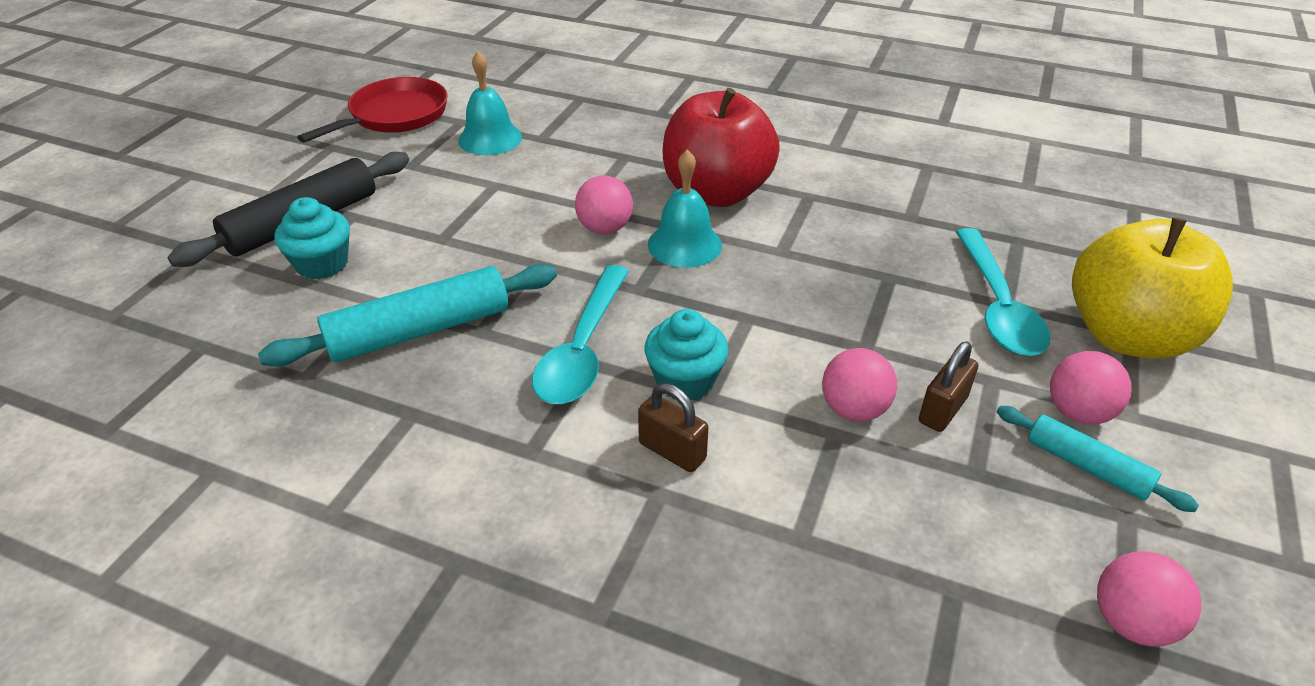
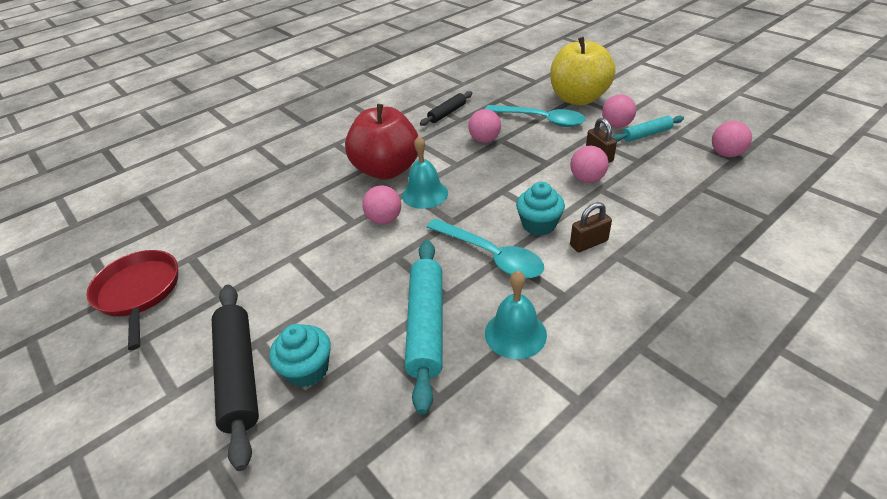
camera: 60 degrees left, 0 degrees up
turquoise bell [458,51,522,155] -> turquoise bell moved to [485,271,547,359]
none -> black rolling pin [420,91,472,126]
none -> pink ball [468,109,501,143]

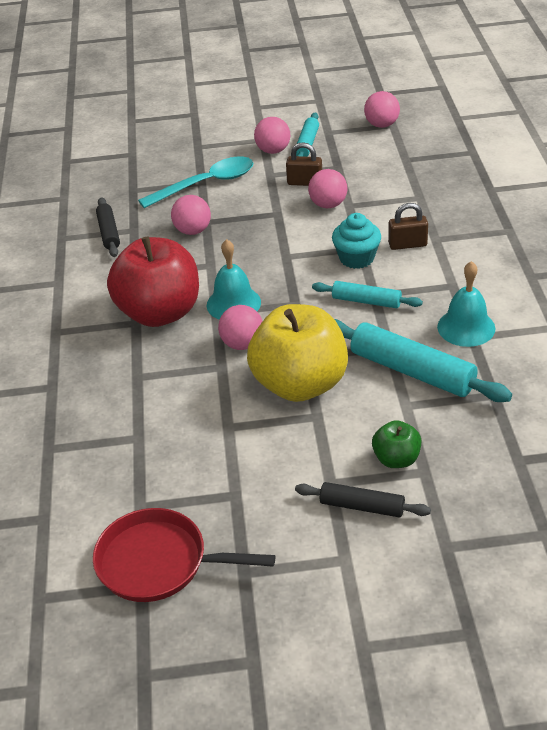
camera: 55 degrees left, 0 degrees up
black rolling pin [212,285,259,471] -> black rolling pin [295,482,431,517], size x0.57
turquoise cupcake [269,324,331,387] -> green apple [372,420,421,468]
turquoise spoon [427,219,544,279] -> turquoise rolling pin [312,281,423,308]
yellow apple [550,37,616,105] -> yellow apple moved to [247,304,348,402]
brown padlock [570,202,612,252] -> brown padlock turned 75 degrees clockwise [388,203,428,250]

